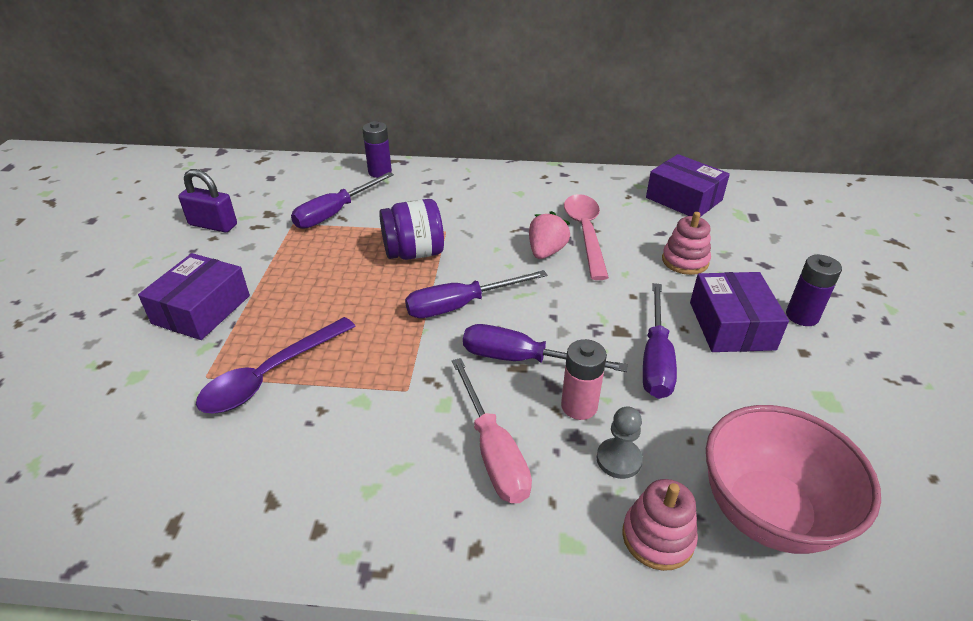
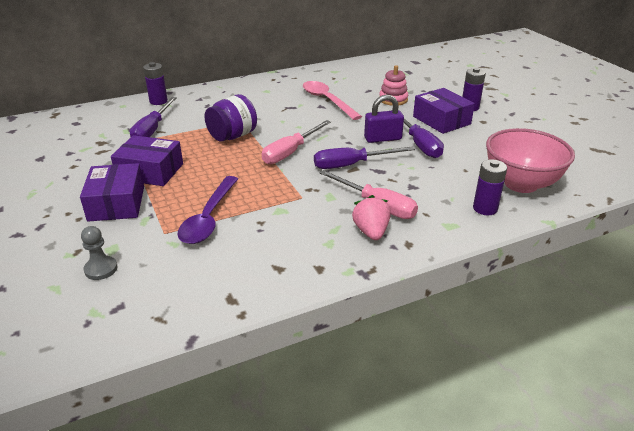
camera: 30 degrees left, 5 degrees down
purple padlock [178,169,237,232] -> purple padlock moved to [364,95,404,143]
purple screwdriver [405,270,548,318] -> pink screwdriver [262,120,331,164]
pink strawberry [529,211,570,259] -> pink strawberry moved to [352,195,391,240]
pink battery [561,339,607,420] -> none
grey pawn [597,407,643,479] -> grey pawn moved to [81,226,117,280]
pink stacking toy [622,479,698,571] -> purple battery [473,159,507,215]
purple box [646,154,730,217] -> purple box moved to [111,135,183,186]

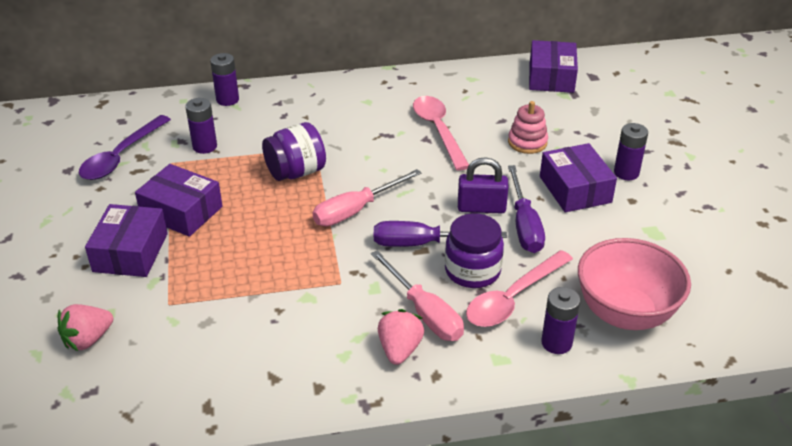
camera: 15 degrees right, 5 degrees up
grey pawn [81,226,117,280] -> pink strawberry [57,304,113,352]
purple screwdriver [130,97,177,138] -> purple battery [185,98,217,154]
purple spoon [178,176,238,244] -> purple spoon moved to [79,115,171,180]
none -> purple jar [445,213,504,288]
none -> pink spoon [466,250,573,327]
none -> purple box [529,40,578,93]

